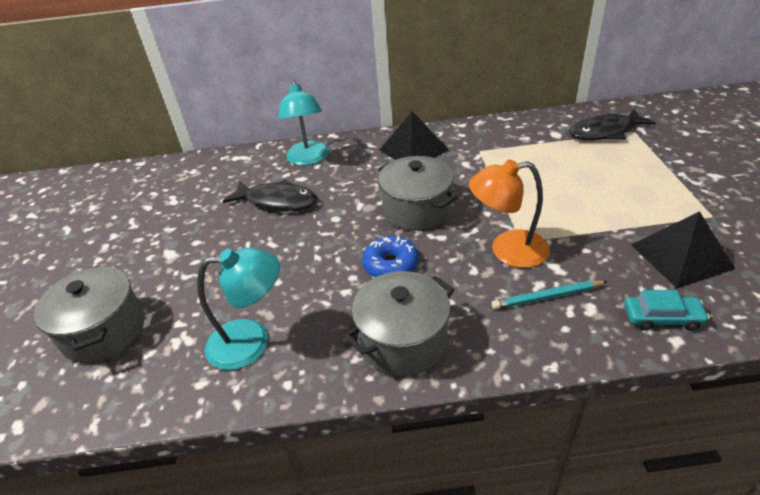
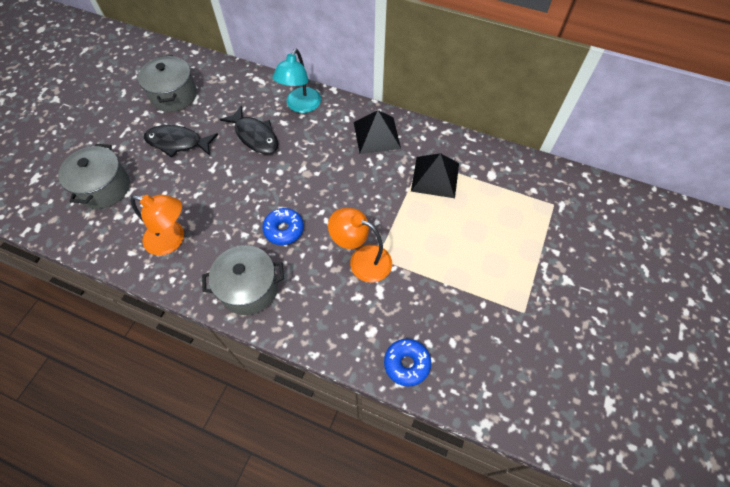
camera: 25 degrees right, 20 degrees up
turquoise lamp [197,247,280,370] -> orange lamp [130,195,184,255]
grey pot [378,156,458,231] -> grey pot moved to [138,55,197,112]
turquoise pencil [492,281,608,310] -> none
black fish [569,109,656,140] -> black fish moved to [144,125,218,158]
turquoise car [624,290,710,331] -> blue donut [384,339,431,387]
black pyramid [631,211,735,288] -> black pyramid moved to [411,153,459,198]

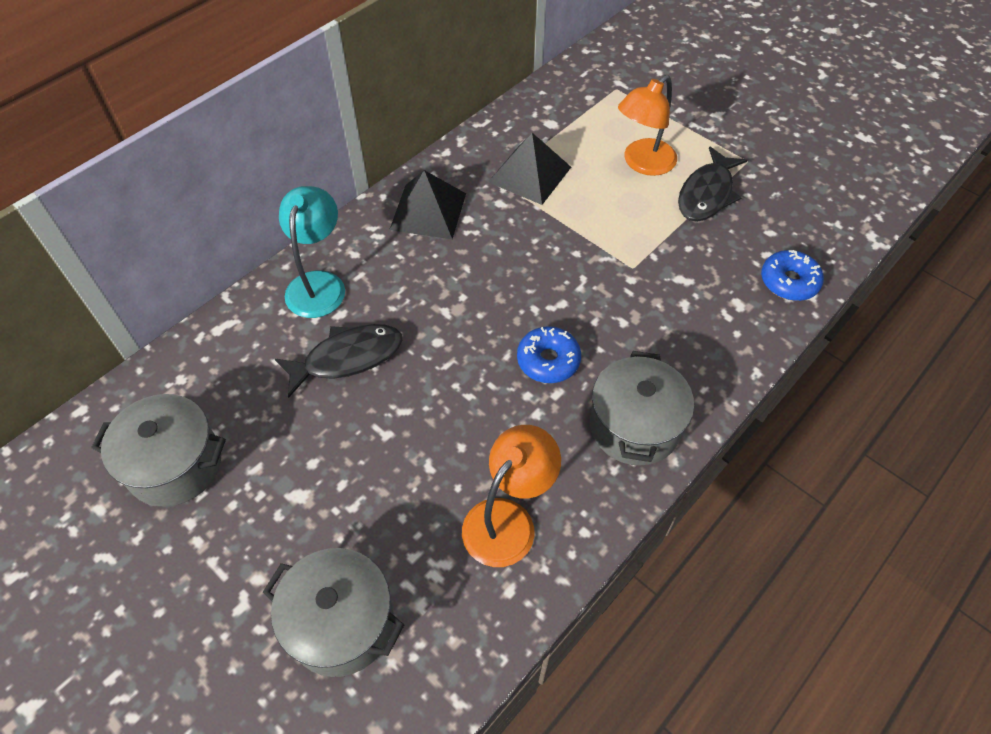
camera: 70 degrees left, 5 degrees down
black fish [144,125,218,158] -> black fish moved to [678,147,747,222]
turquoise lamp [273,49,321,113] -> turquoise lamp turned 120 degrees counterclockwise [279,186,345,318]
orange lamp [328,208,392,282] -> orange lamp moved to [618,75,677,176]

